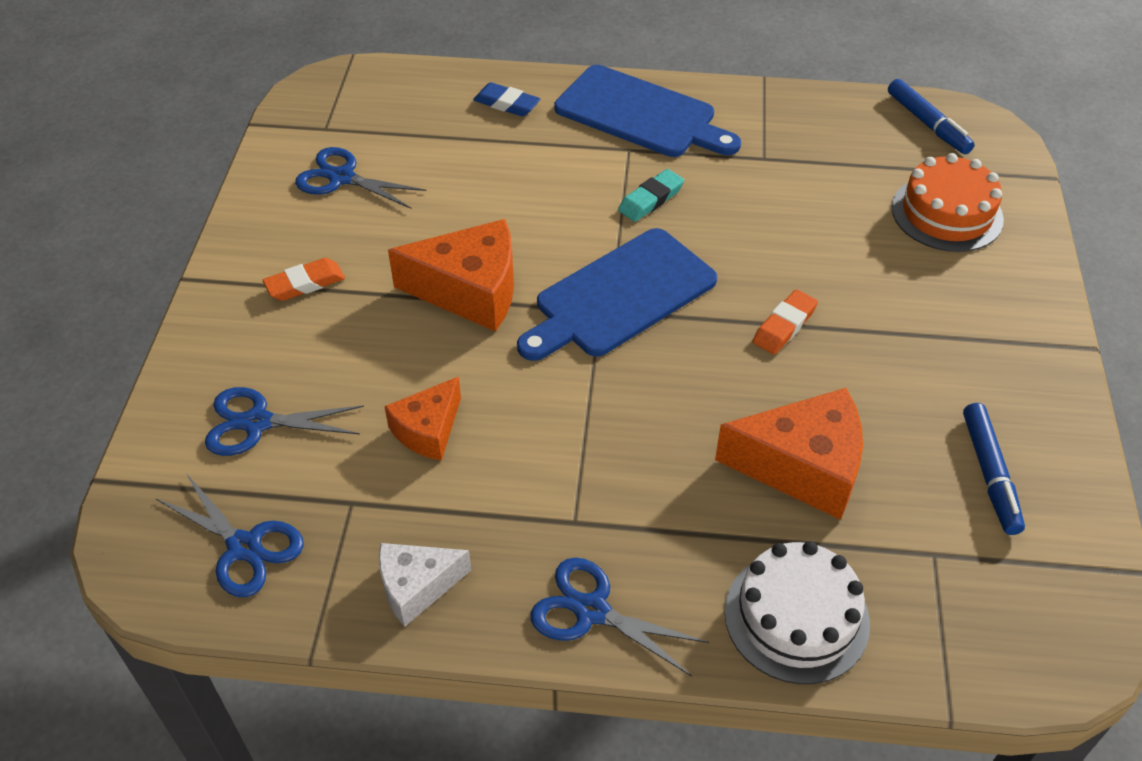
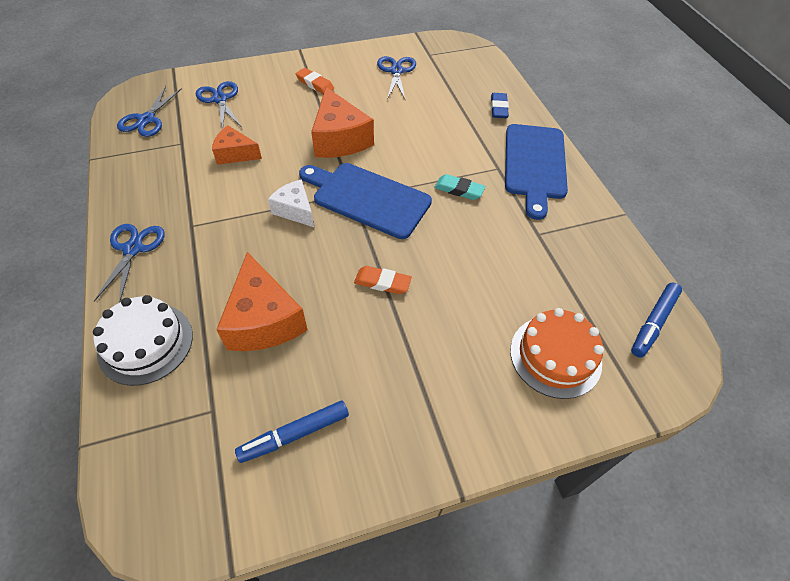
camera: 65 degrees right, 5 degrees up
white cheese [379,543,471,627] -> white cheese moved to [268,179,314,227]

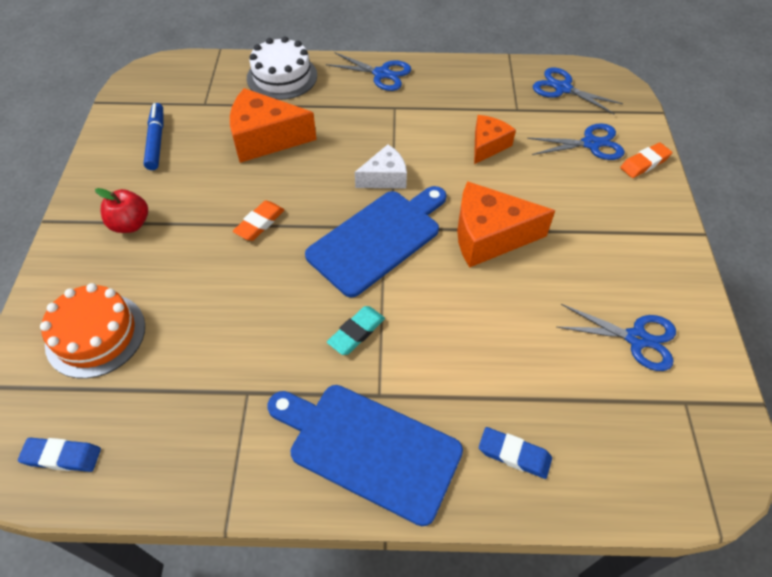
camera: 110 degrees right, 0 degrees up
orange eraser [296,68,334,94] -> orange eraser moved to [620,143,672,178]
blue marker [631,283,682,358] -> blue eraser [18,438,101,472]
none -> red apple [95,188,148,233]

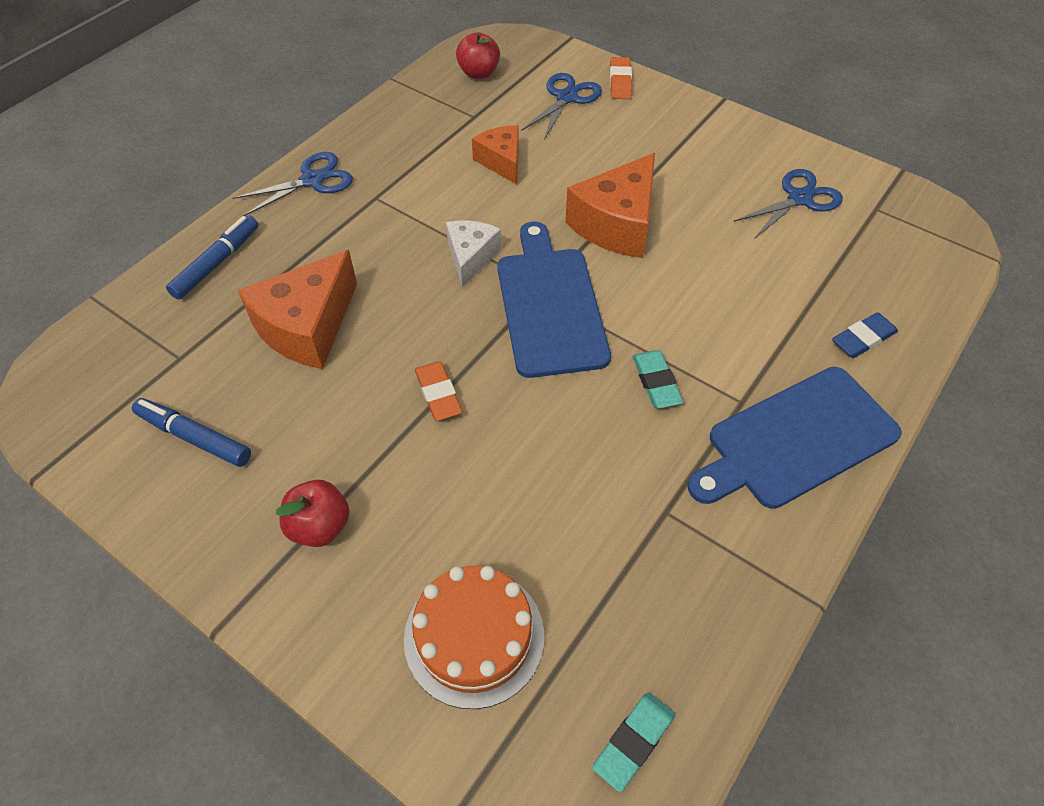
camera: 55 degrees left, 0 degrees up
blue eraser [18,438,101,472] -> turquoise eraser [592,692,675,792]
white cake [247,36,317,100] -> blue marker [166,216,259,300]
blue scissors [533,67,623,115] -> red apple [456,32,500,79]

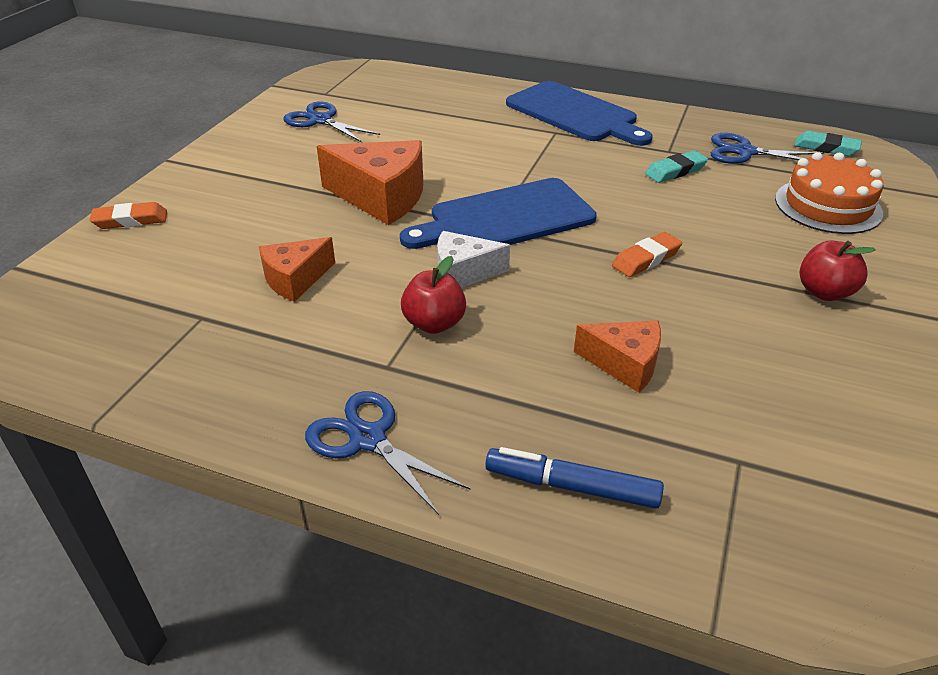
camera: 105 degrees left, 15 degrees down
blue marker [132,398,251,467] -> none
orange cheese [238,250,357,369] -> orange cheese [574,321,661,393], size x0.60
red apple [456,32,500,79] -> red apple moved to [401,256,466,334]
blue scissors [521,73,602,140] -> blue scissors moved to [711,133,823,164]
turquoise eraser [632,350,684,409] -> turquoise eraser moved to [645,150,708,183]
blue eraser [832,312,898,358] -> none

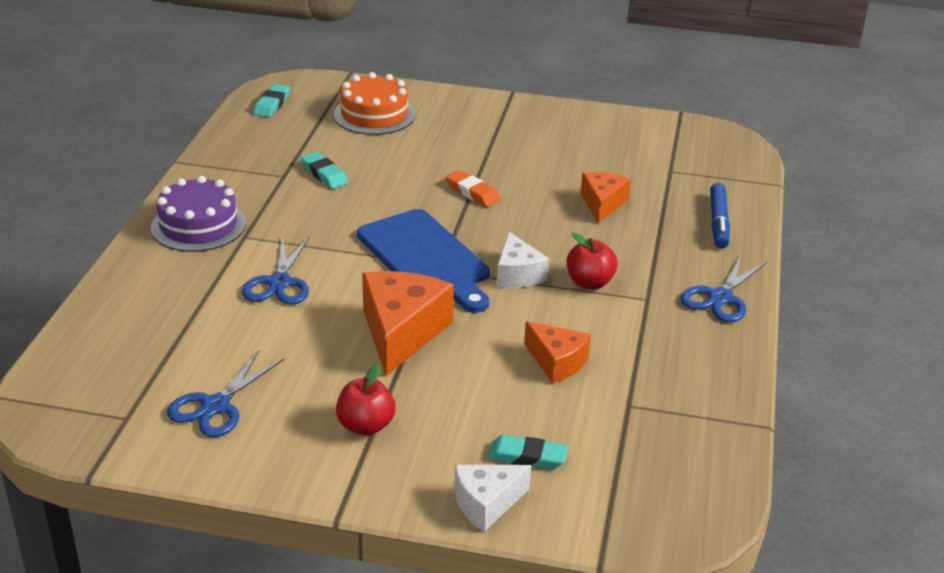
camera: 100 degrees left, 5 degrees down
orange eraser [90,202,167,229] -> white cheese [454,465,531,532]
blue cutting board [506,81,653,146] -> purple cake [151,176,246,252]
blue scissors [711,133,823,164] -> blue scissors moved to [242,236,309,304]
red apple [800,241,876,301] -> red apple moved to [336,364,396,436]
none -> turquoise eraser [487,435,568,470]

